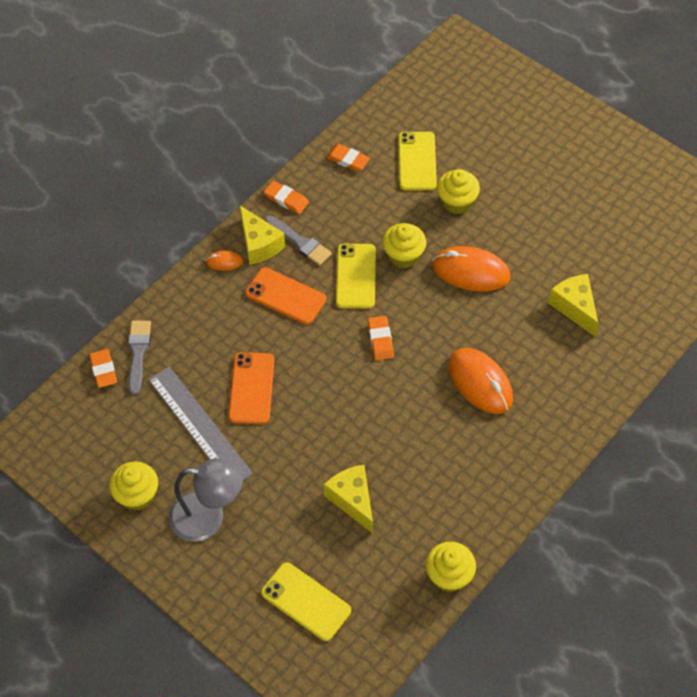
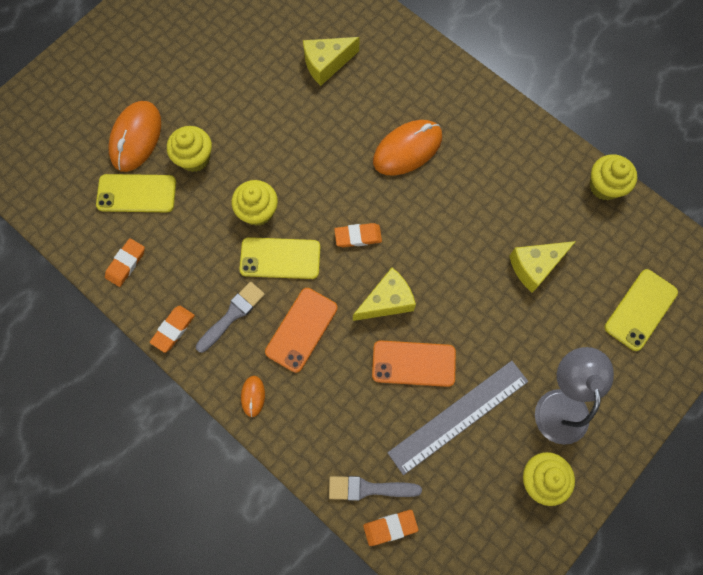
camera: 90 degrees left, 15 degrees up
yellow cheese [240,206,285,265] -> yellow cheese moved to [353,268,416,321]
orange mouse [432,246,510,291] -> orange mouse moved to [108,101,161,172]

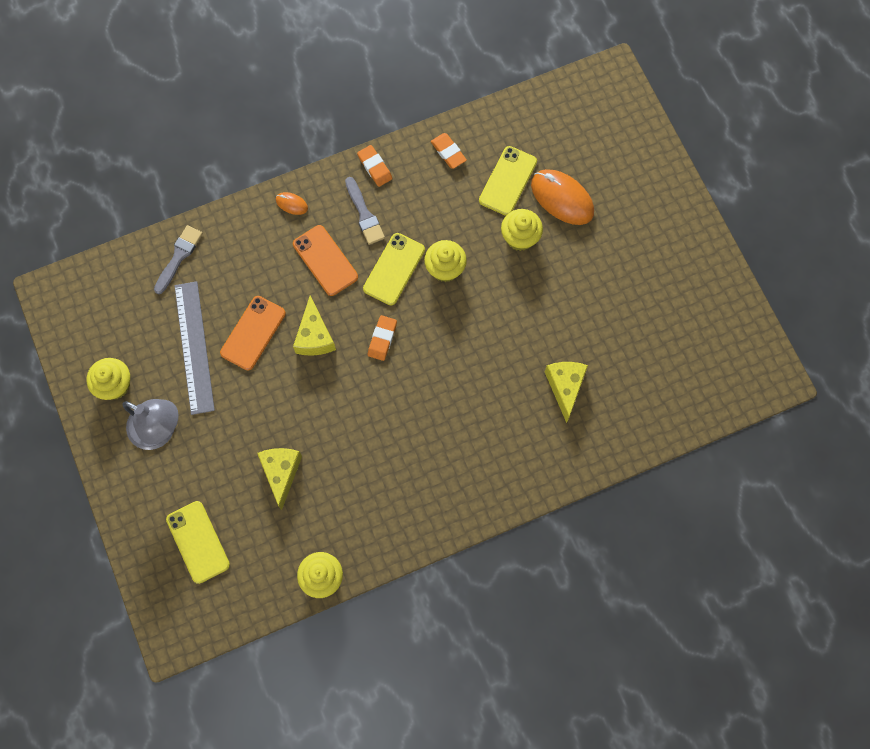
camera: 115 degrees right, 0 degrees up
orange eraser [363,510,419,546] -> none
orange mouse [373,120,442,176] -> none

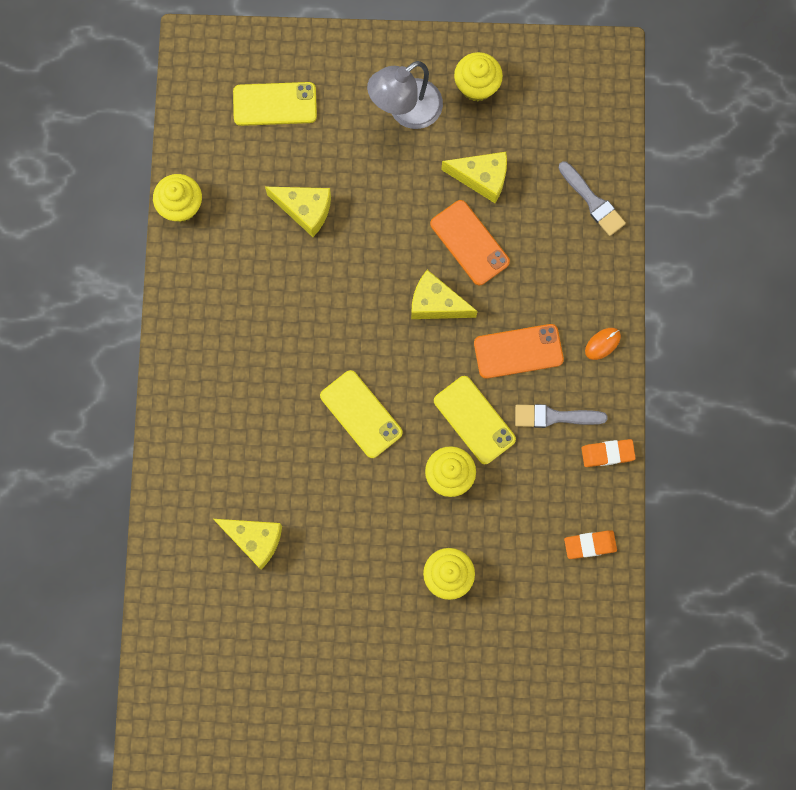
camera: 115 degrees right, 5 degrees up
grey ruler [174,281,215,415] -> yellow cheese [441,152,507,203]
orange eraser [368,315,397,361] -> none
yellow phone [479,146,537,216] -> yellow phone moved to [320,370,403,458]
orange mouse [531,169,594,225] -> none

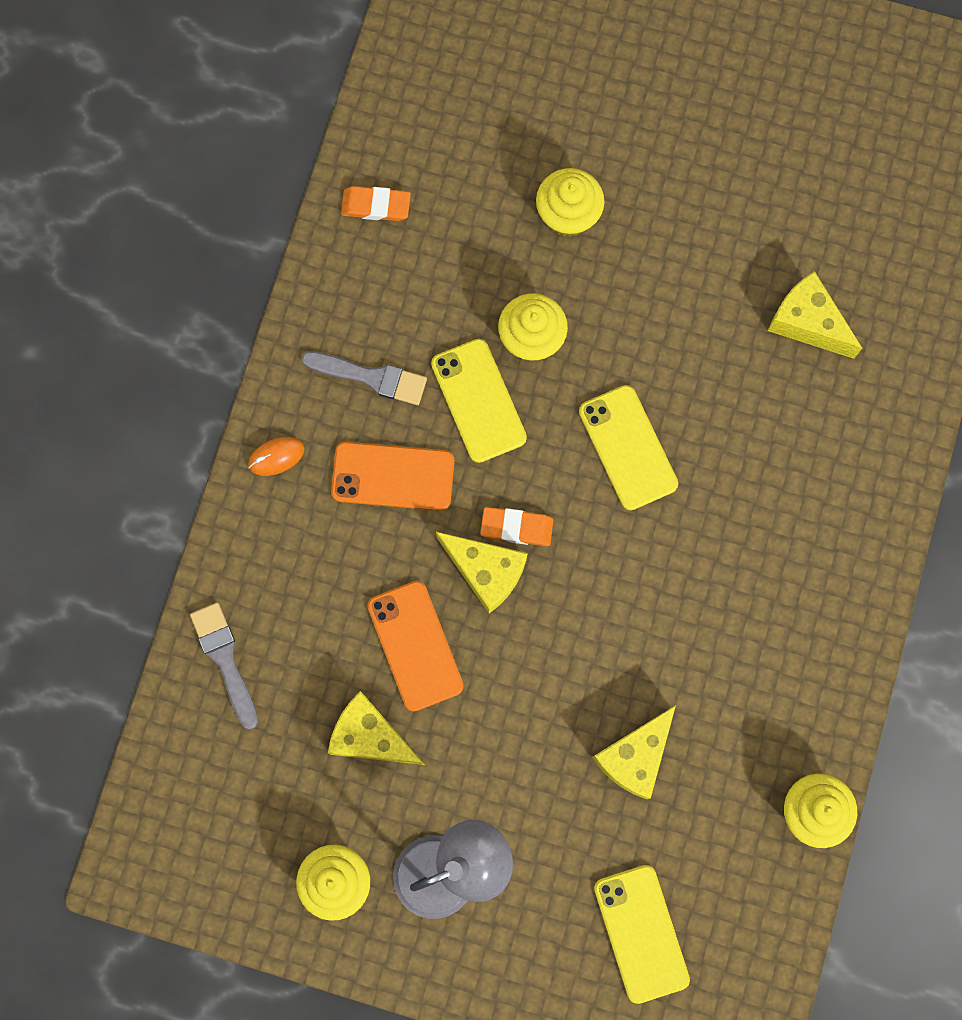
camera: 165 degrees left, 0 degrees up
yellow phone [233,82,317,126] -> yellow phone turned 60 degrees clockwise [594,865,690,1004]
yellow cheese [265,187,331,237] -> yellow cheese turned 90 degrees counterclockwise [592,705,676,799]
orange eraser [581,439,636,467] -> orange eraser moved to [480,507,554,546]

